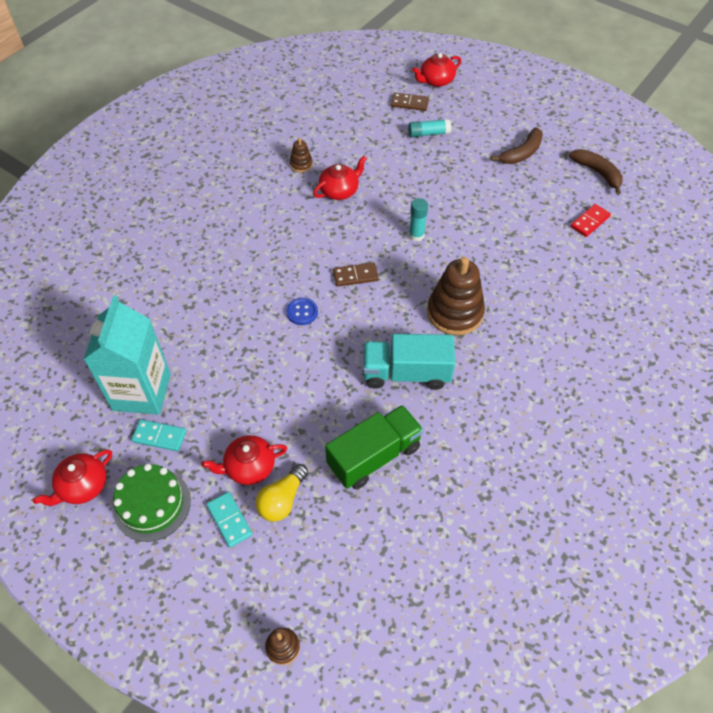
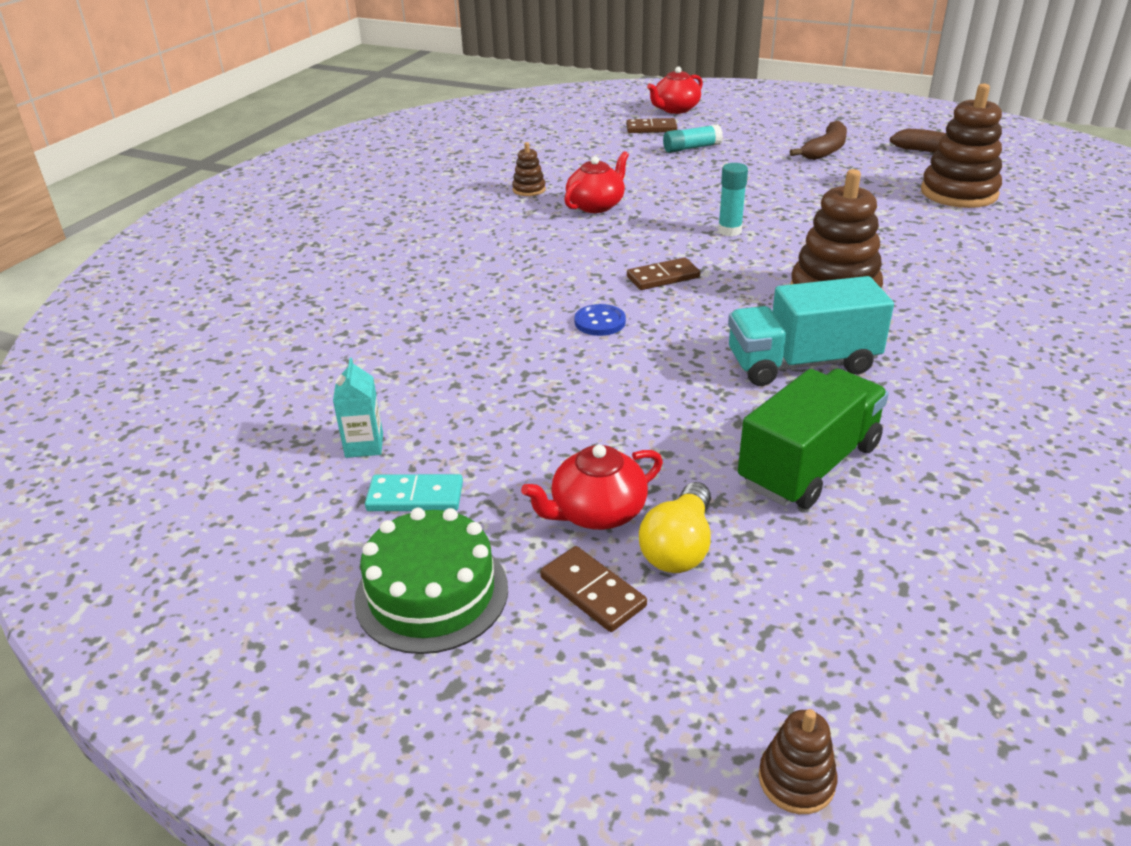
camera: 10 degrees left, 20 degrees down
red teapot [33,449,112,506] -> none
turquoise carton [83,295,171,415] -> turquoise carton [333,358,383,458], size x0.41
turquoise domino [206,492,252,548] -> brown domino [540,546,647,632]
red domino [570,204,611,237] -> brown stacking toy [921,84,1002,208]

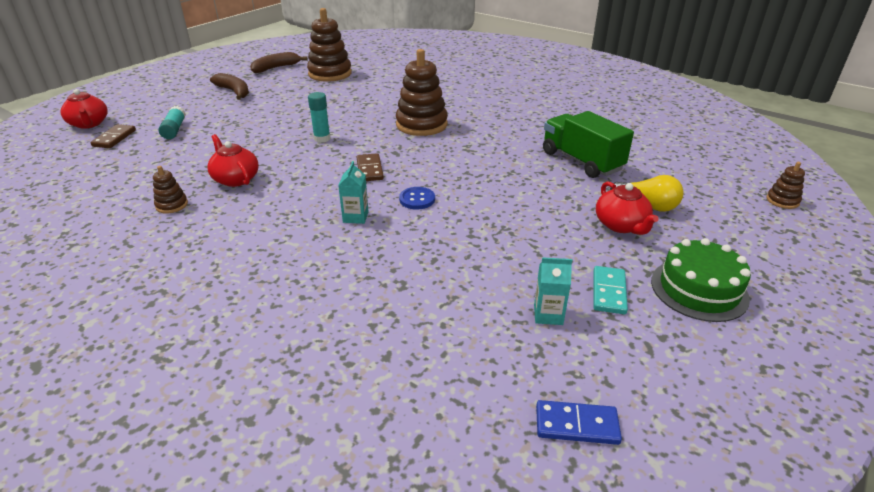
camera: 80 degrees left, 0 degrees up
brown domino [540,546,647,632] -> none
turquoise truck [728,276,894,386] -> none
none -> turquoise carton [338,161,369,224]
none -> blue domino [536,400,622,445]

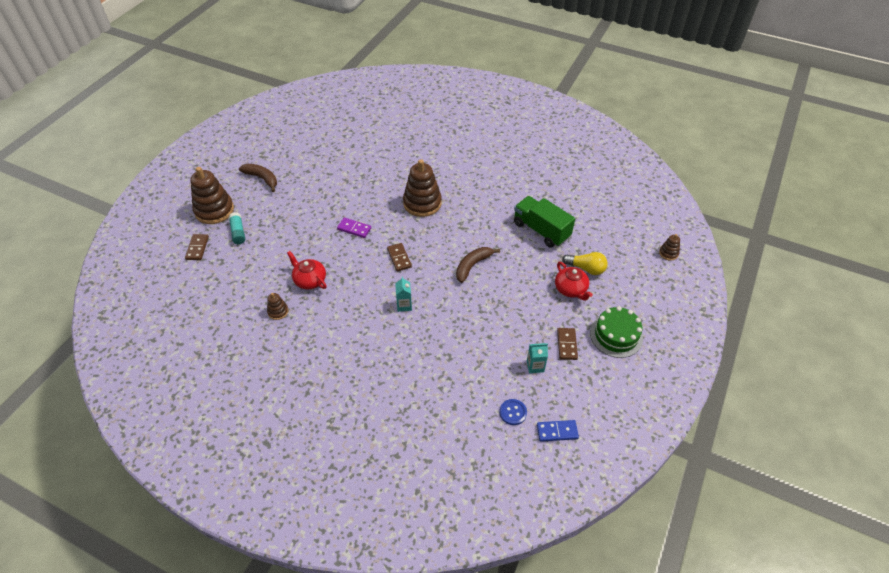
camera: 10 degrees left, 15 degrees up
red teapot [61,89,107,129] -> none
brown banana [250,52,308,73] -> brown banana moved to [456,247,500,283]
brown stacking toy [307,8,352,82] -> brown stacking toy moved to [190,167,234,224]
turquoise glue stick [308,92,331,143] -> purple domino [337,217,371,238]
blue button [399,187,435,210] -> blue button moved to [500,399,527,425]
turquoise domino [593,266,628,314] -> brown domino [557,328,578,360]

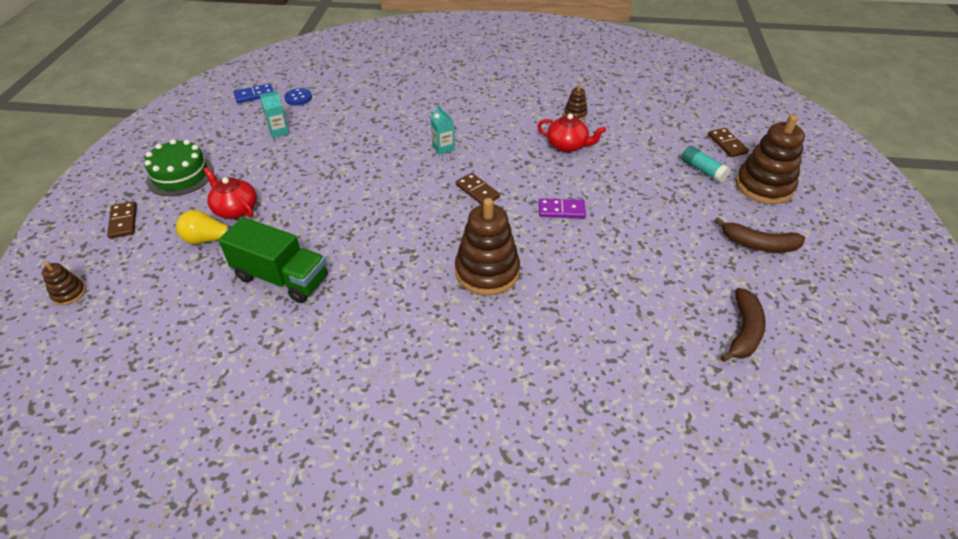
camera: 160 degrees right, 5 degrees down
brown banana [456,247,500,283] -> brown banana moved to [720,288,766,362]
brown domino [557,328,578,360] -> brown domino moved to [107,201,137,239]

